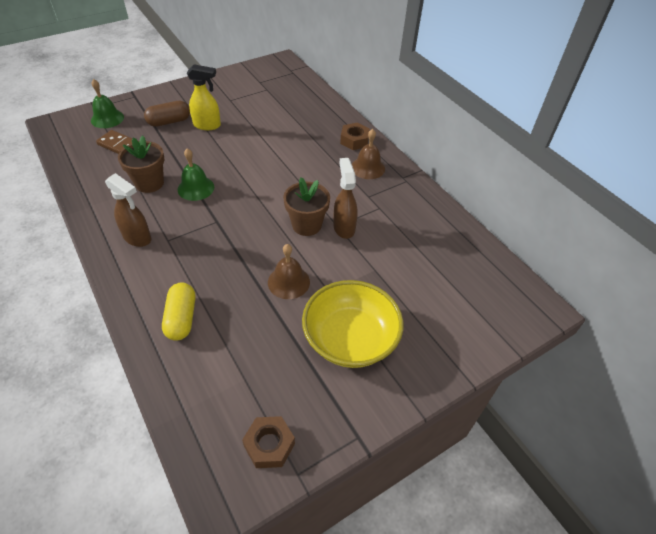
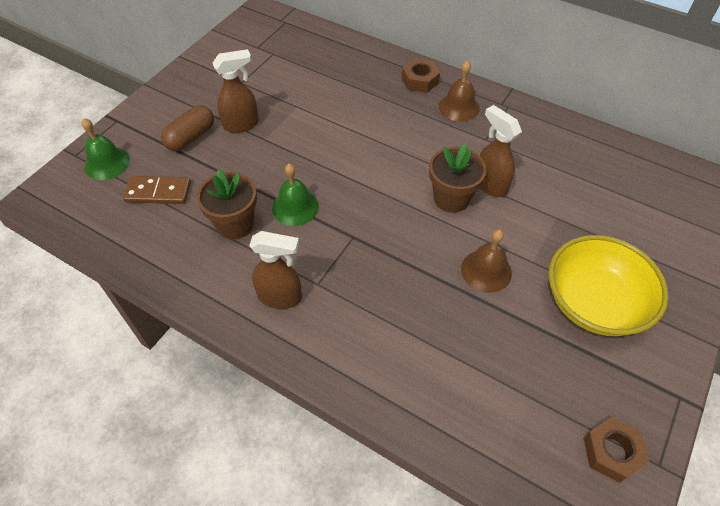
camera: 25 degrees left, 5 degrees up
yellow capsule [162,282,195,341] -> none
yellow spray bottle [187,64,221,130] -> brown spray bottle [213,49,259,133]

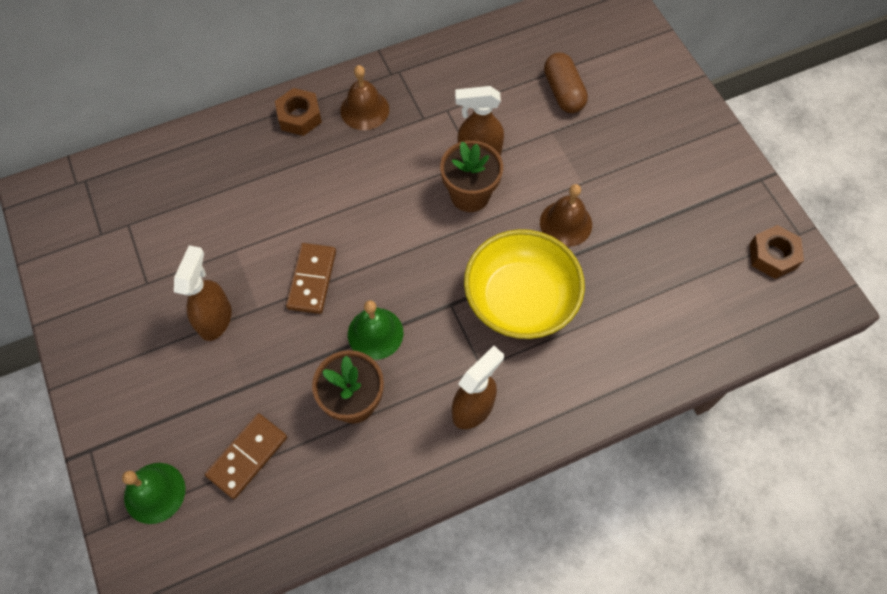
camera: 55 degrees left, 10 degrees up
brown capsule [161,105,214,151] -> brown capsule moved to [544,53,588,113]
yellow bowl [548,235,669,336] -> yellow bowl moved to [464,229,585,339]
none -> brown domino [286,243,336,314]

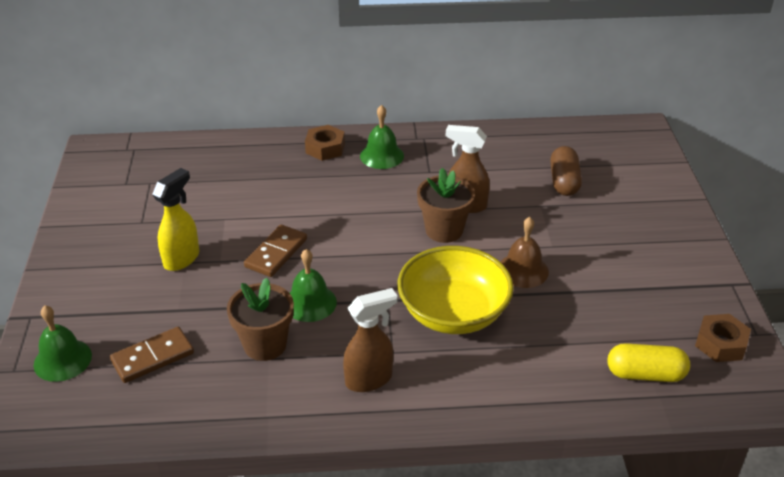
camera: 20 degrees right, 25 degrees down
brown spray bottle [174,245,232,341] -> yellow spray bottle [152,168,199,271]
brown bell [340,65,389,130] -> green bell [360,105,404,169]
none -> yellow capsule [608,343,690,382]

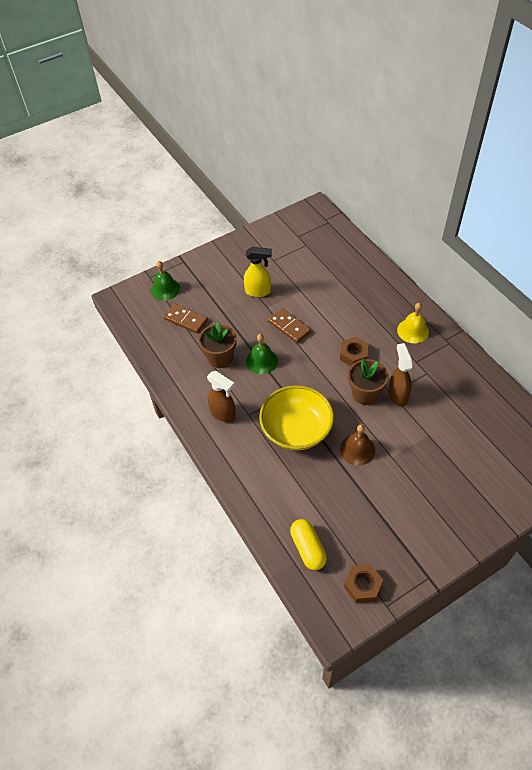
camera: 65 degrees right, 15 degrees up
brown domino [244,225,307,277] -> brown domino turned 45 degrees clockwise [268,308,311,343]
brown nut [305,125,345,161] -> brown nut moved to [340,337,368,366]
green bell [360,105,404,169] -> yellow bell [397,303,429,343]
brown capsule [550,146,582,196] -> none

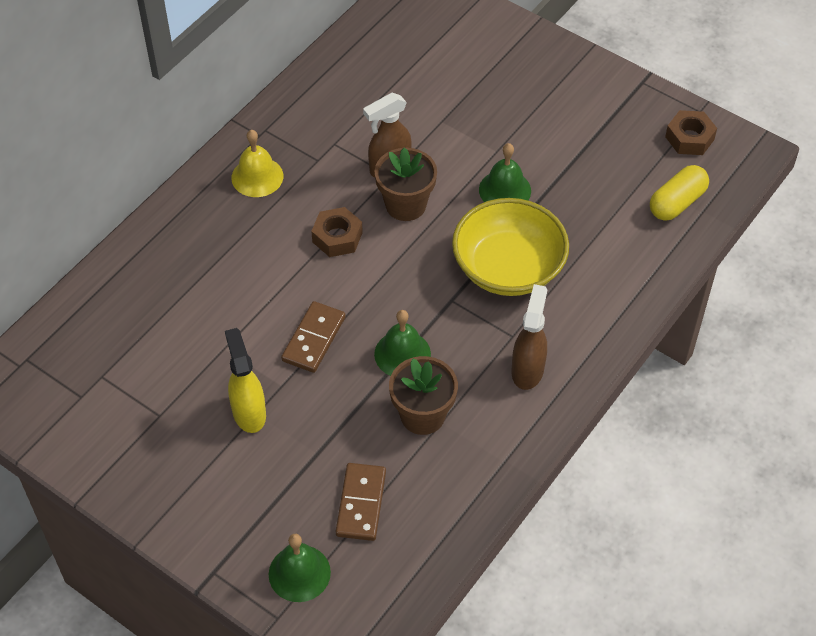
camera: 115 degrees left, 0 degrees up
brown bell [340,425,375,466] -> green bell [479,143,531,202]

